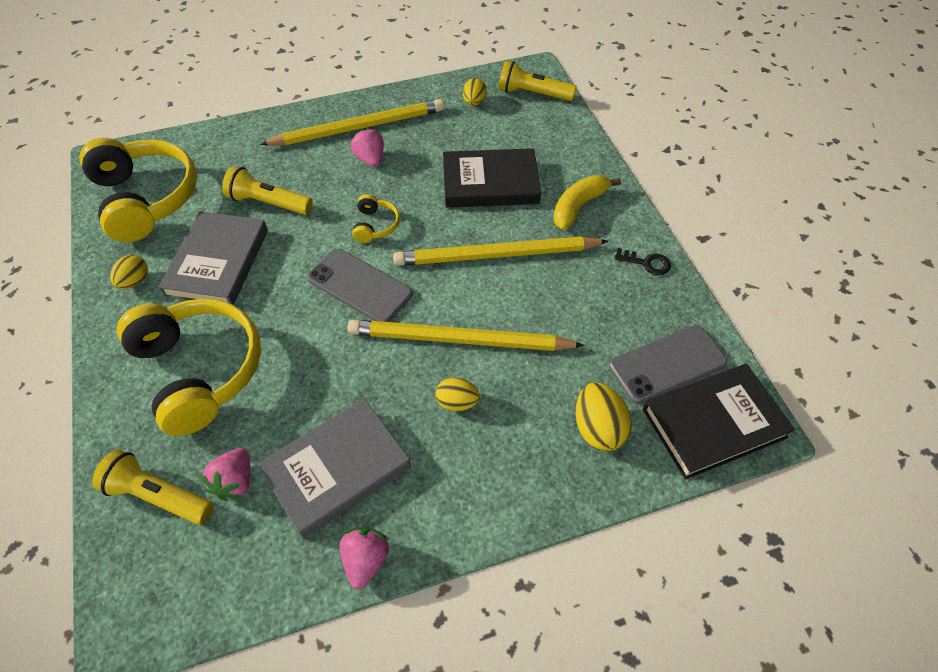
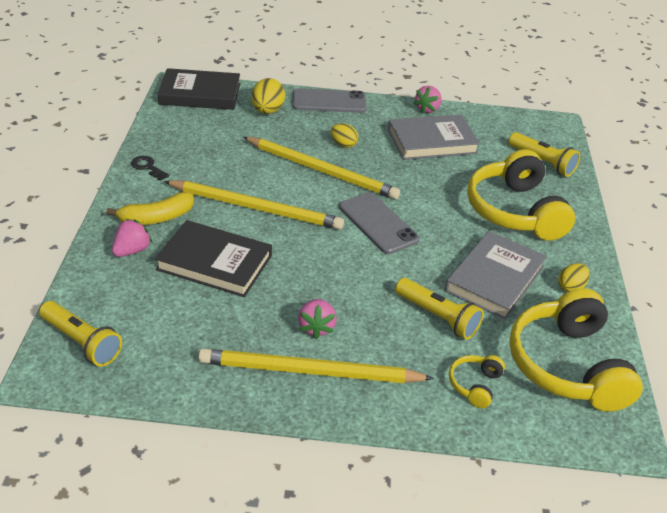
camera: 160 degrees left, 15 degrees down
pink strawberry [200,448,250,501] -> pink strawberry moved to [112,219,152,257]
yellow headphones [352,194,400,243] -> yellow headphones moved to [449,355,505,408]
yellow egg [463,78,487,106] -> none
grey phone [609,325,727,404] -> grey phone moved to [292,88,367,113]

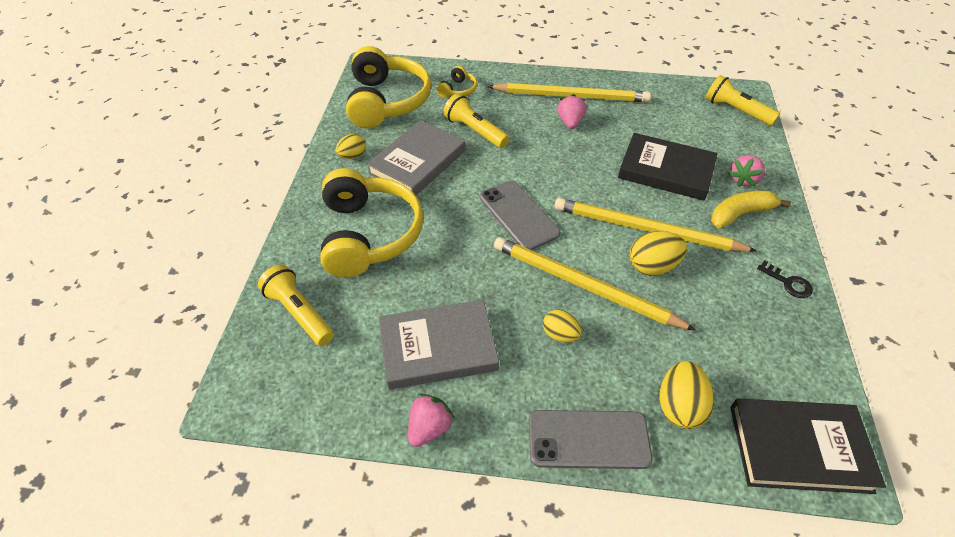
camera: 175 degrees left, 10 degrees up
none -> yellow egg [630,231,687,276]

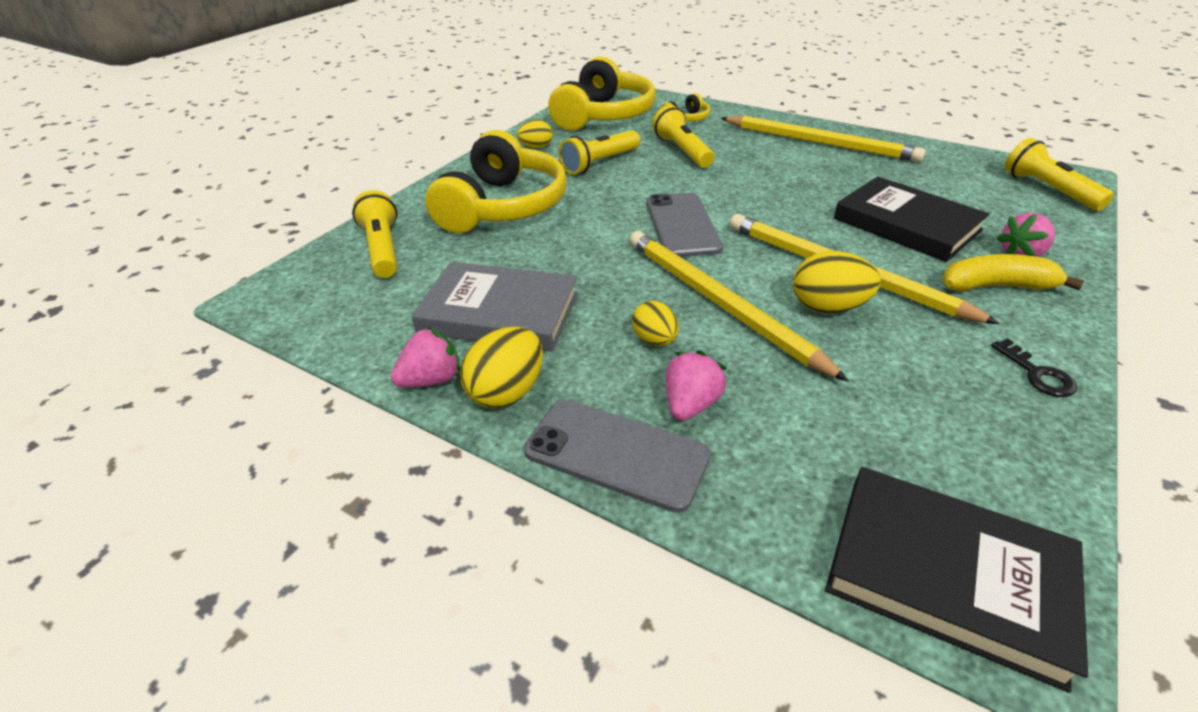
camera: 25 degrees right, 10 degrees down
grey book [367,120,465,195] -> yellow flashlight [559,130,640,174]
pink strawberry [557,94,587,129] -> pink strawberry moved to [666,351,726,421]
yellow egg [660,361,714,429] -> yellow egg moved to [460,327,543,408]

